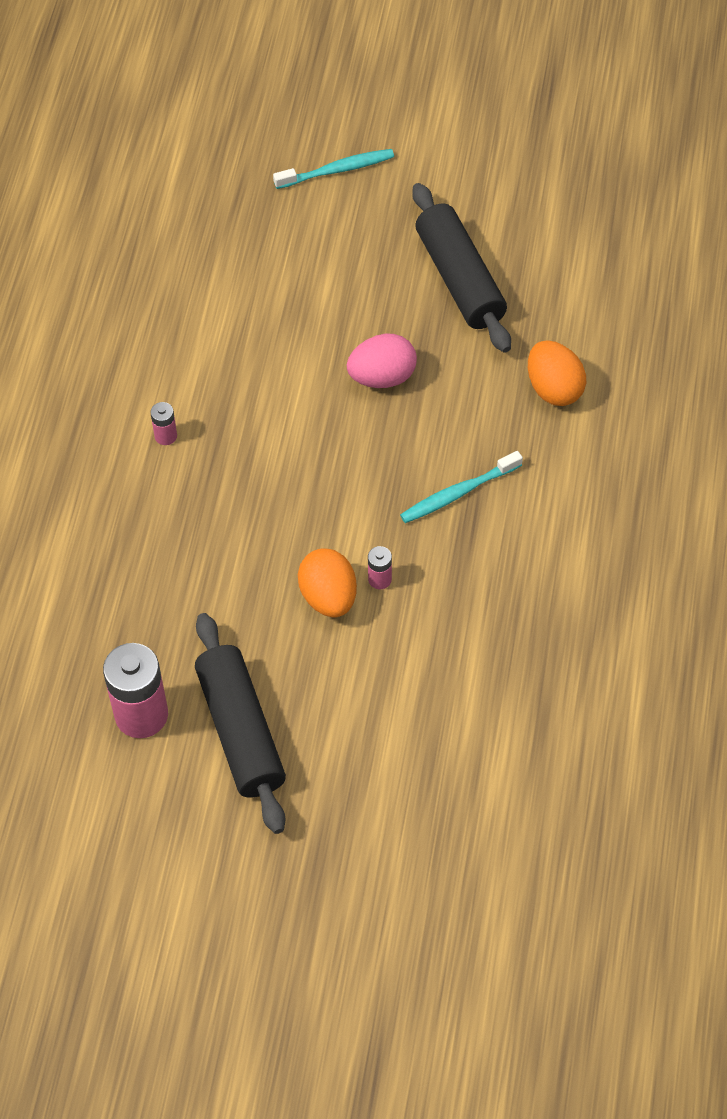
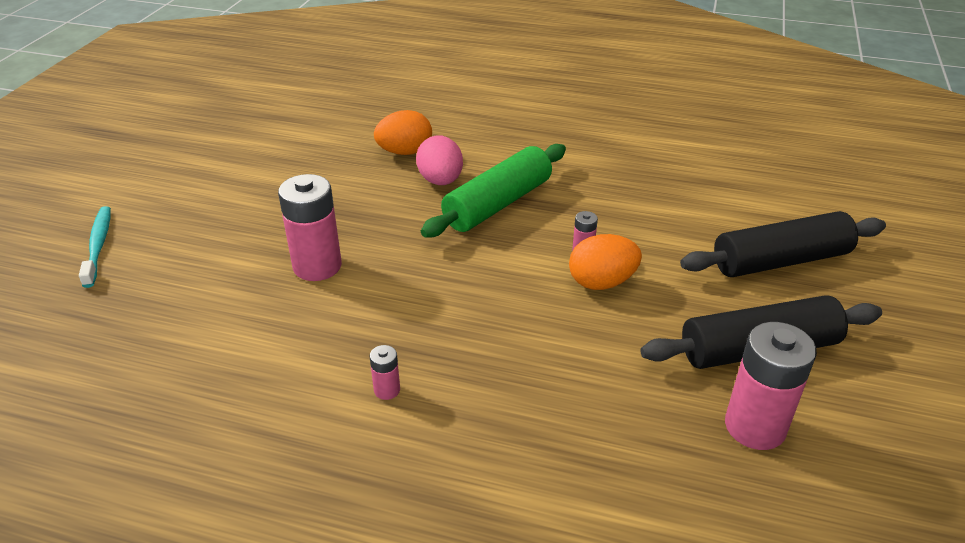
camera: 85 degrees left, 20 degrees down
pink egg [347,334,417,388] -> pink egg moved to [416,135,463,185]
turquoise toothbrush [400,451,523,523] -> green rolling pin [421,144,566,237]
black rolling pin [412,183,511,353] -> black rolling pin moved to [680,211,886,277]
none -> pink battery [278,174,342,281]

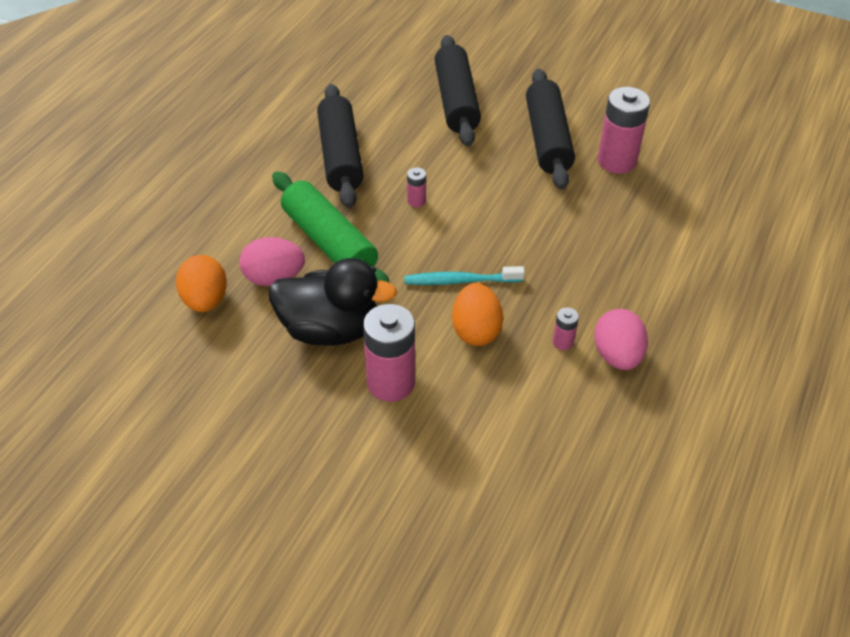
camera: 80 degrees left, 10 degrees up
turquoise toothbrush [79,206,111,288] -> turquoise toothbrush moved to [404,266,525,285]
orange egg [569,234,642,290] -> orange egg moved to [452,283,503,346]
none -> black duck [269,258,397,346]
none -> black rolling pin [317,84,364,208]
none -> pink egg [594,309,648,370]

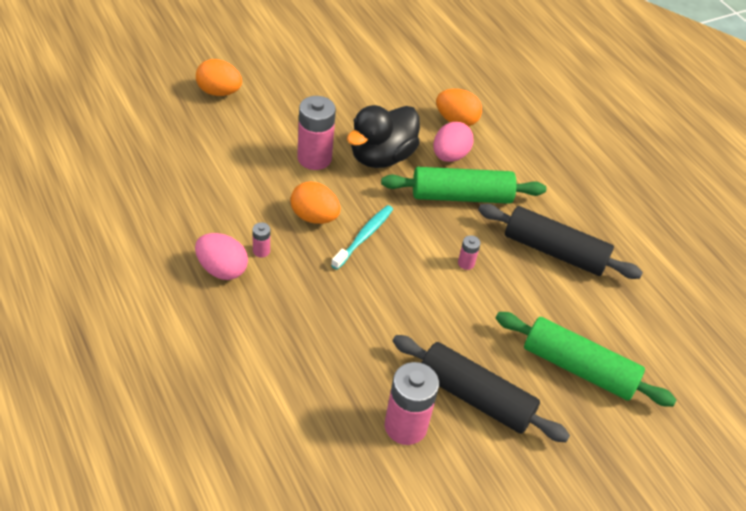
camera: 120 degrees right, 0 degrees up
black rolling pin [435,35,481,147] -> green rolling pin [496,312,676,407]
none -> orange egg [196,59,242,96]

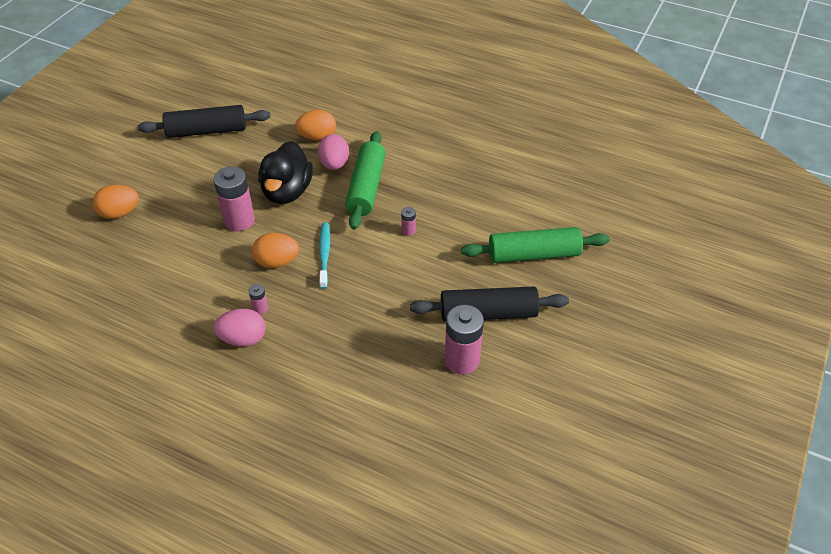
camera: 30 degrees left, 0 degrees up
green rolling pin [381,167,546,204] -> green rolling pin turned 45 degrees counterclockwise [345,131,386,230]
black rolling pin [478,204,643,279] -> black rolling pin moved to [138,105,270,138]

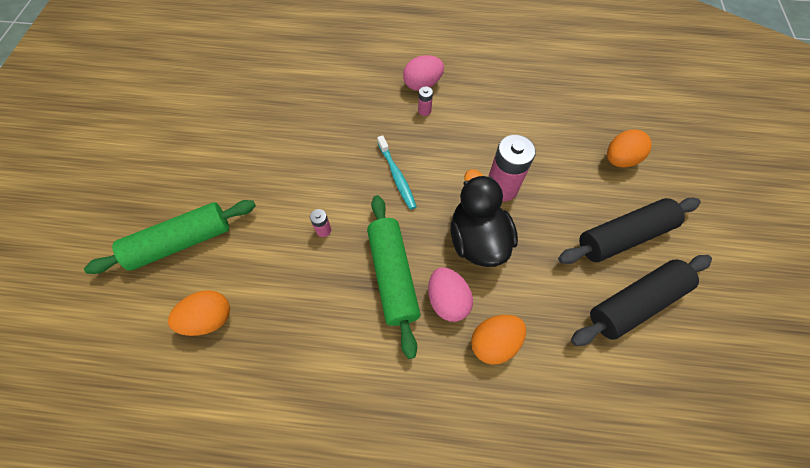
camera: 160 degrees right, 15 degrees up
orange egg [252,233,299,268] -> orange egg moved to [168,290,230,336]
black rolling pin [410,286,569,321] -> black rolling pin moved to [558,197,701,264]
pink battery [445,305,484,375] -> none

